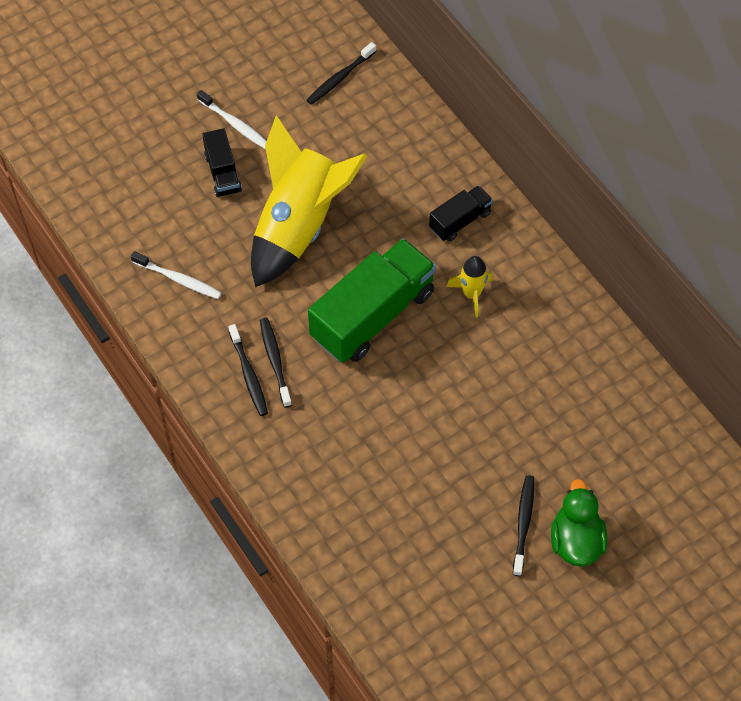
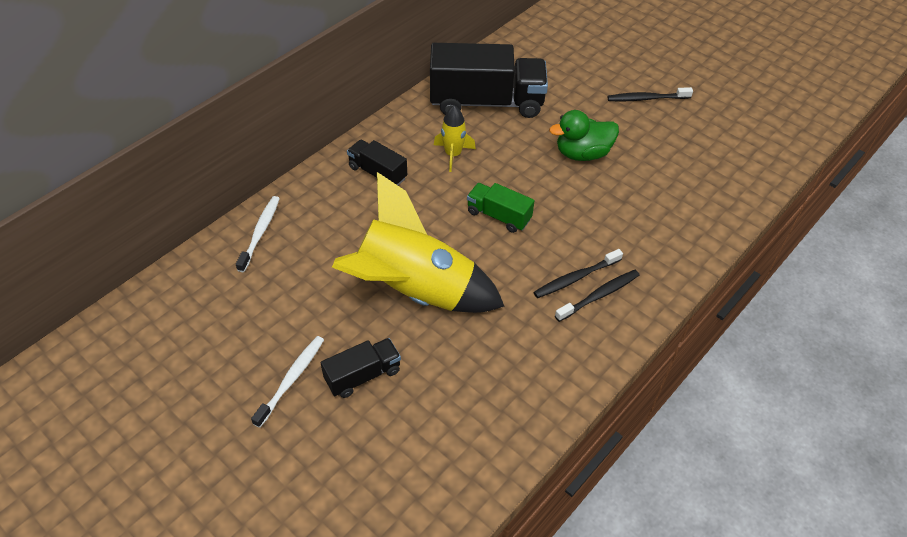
camera: 105 degrees left, 10 degrees down
white toothbrush [131,251,222,299] -> white toothbrush moved to [236,196,280,272]
black toothbrush [307,42,376,104] -> none
green truck [308,238,436,363] -> green truck [467,183,535,233], size x0.50
green duck [551,479,607,567] -> green duck moved to [549,110,619,161]
none -> black truck [430,43,548,118]

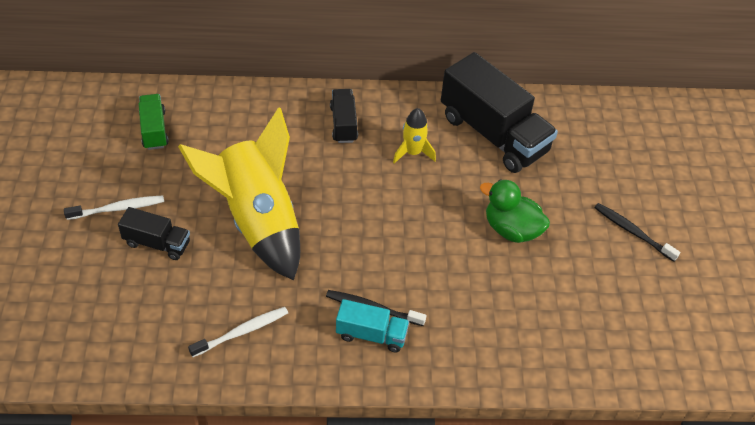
camera: 45 degrees right, 0 degrees up
white toothbrush [236,196,280,272] -> white toothbrush moved to [188,307,288,357]
green truck [467,183,535,233] -> green truck moved to [139,94,169,150]
black toothbrush [555,270,639,322] -> turquoise truck [336,299,409,353]

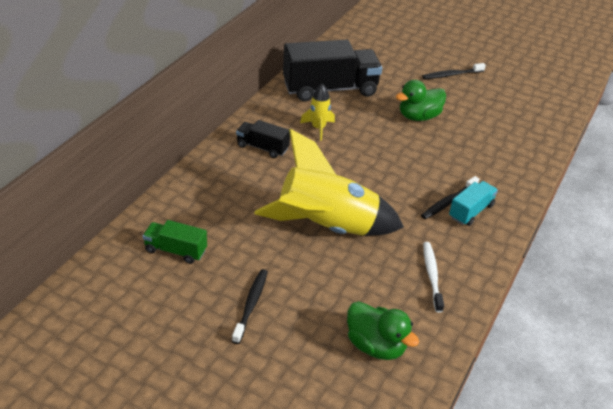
camera: 60 degrees left, 10 degrees down
white toothbrush [64,195,164,220] -> black toothbrush [232,269,268,344]
black truck [118,207,190,260] -> none
none -> green duck [347,301,419,360]

